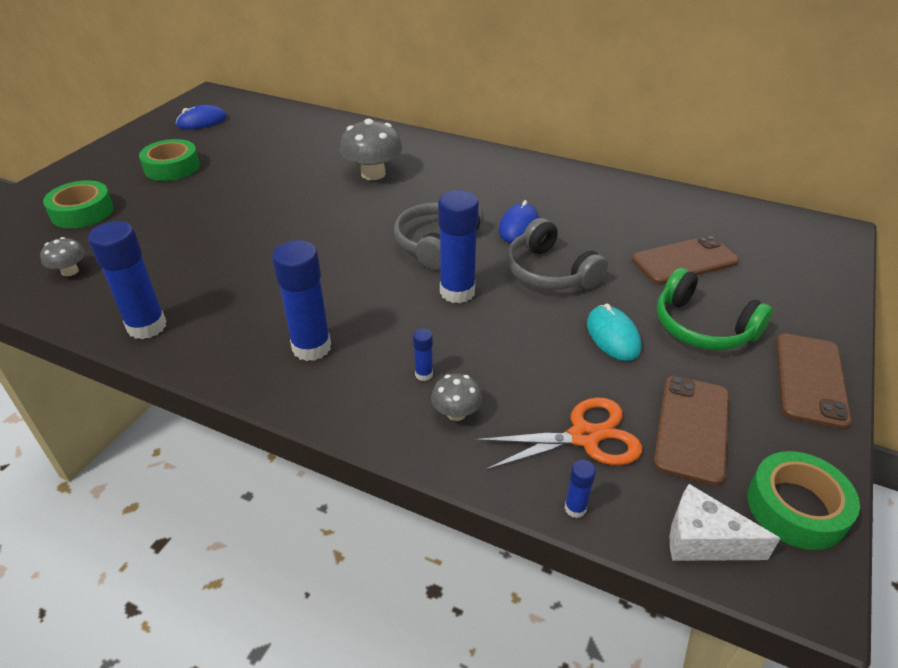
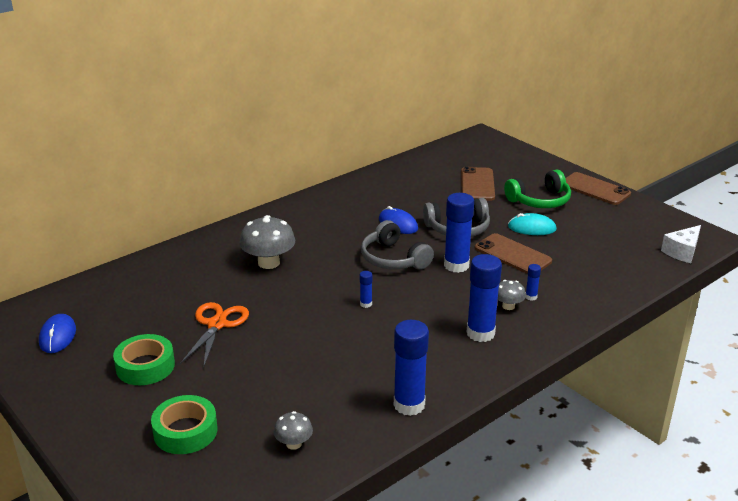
camera: 65 degrees left, 10 degrees down
grey mushroom [431,374,482,421] -> grey mushroom moved to [498,280,526,310]
orange scissors [475,397,642,470] -> orange scissors moved to [180,302,249,366]
blue glue stick [565,460,596,518] -> blue glue stick moved to [360,271,372,308]
brown phone [653,376,729,486] -> brown phone moved to [475,233,552,274]
green tape [747,451,860,550] -> none

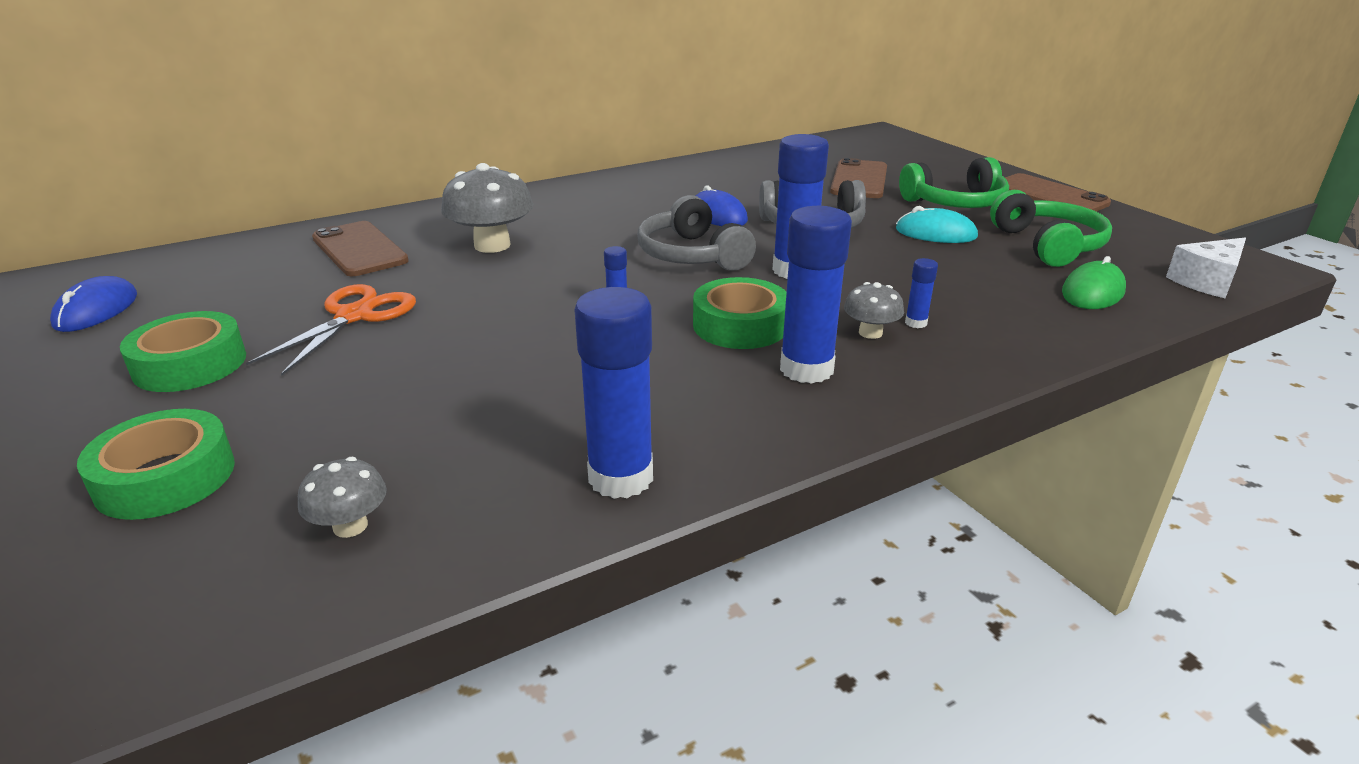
camera: 10 degrees right, 0 degrees up
brown phone [475,233,552,274] -> brown phone moved to [312,221,409,276]
none -> green tape [693,277,787,349]
none -> green headphones [990,190,1112,267]
none -> green mouse [1062,256,1126,309]

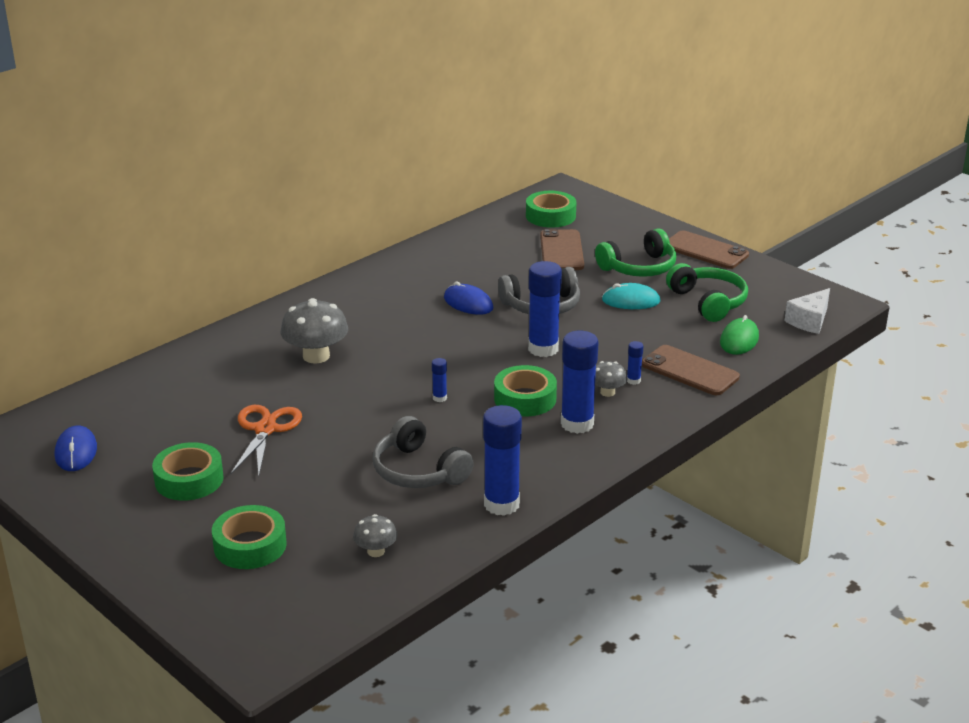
camera: 15 degrees left, 0 degrees up
brown phone [312,221,409,276] -> brown phone moved to [642,345,740,395]
grey headphones [637,195,756,271] -> grey headphones moved to [373,416,474,488]
none -> green tape [526,191,576,228]

